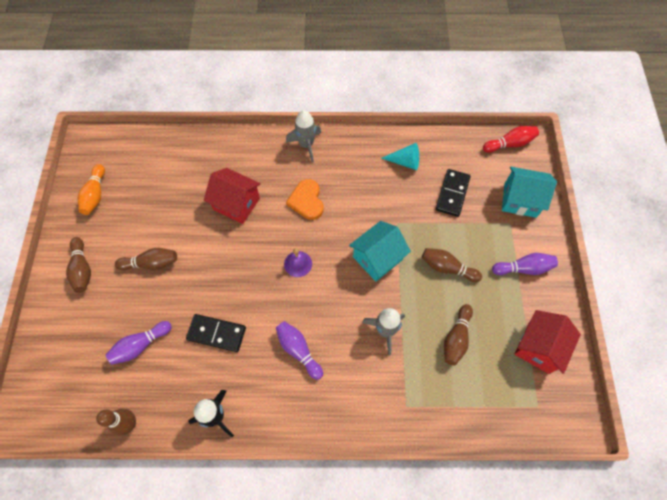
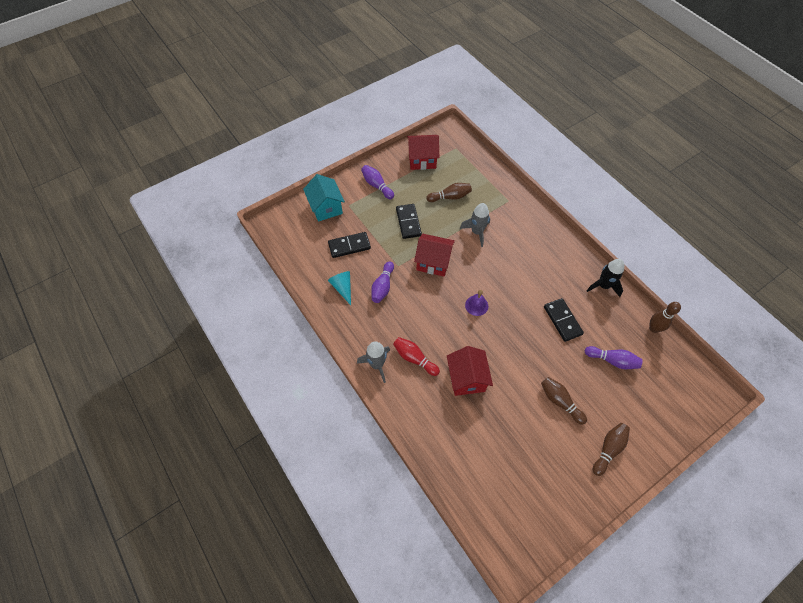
camera: 125 degrees left, 5 degrees down
orange bowling pin [78,164,105,215] -> none
purple bowling pin [276,321,323,380] -> purple bowling pin moved to [371,261,394,303]
orange heart [286,179,324,220] -> none
turquoise house [349,221,411,281] -> red house [414,234,455,277]
brown bowling pin [422,248,482,282] -> black domino [396,204,422,239]
red bowling pin [483,126,539,153] -> red bowling pin moved to [393,337,440,376]

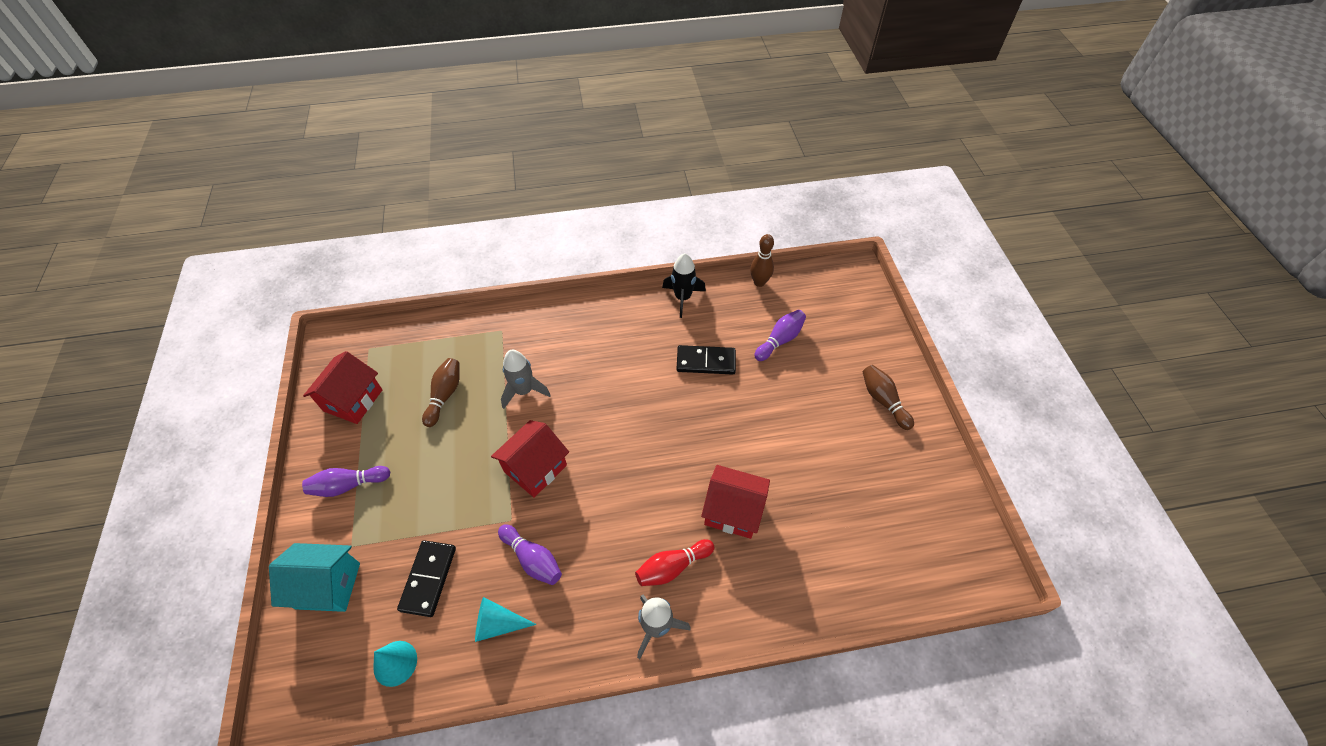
camera: 65 degrees left, 5 degrees down
black domino [396,204,422,239] -> none
purple bell [465,290,488,316] -> none
brown bowling pin [541,377,587,425] -> none
none -> turquoise cone [373,641,417,687]

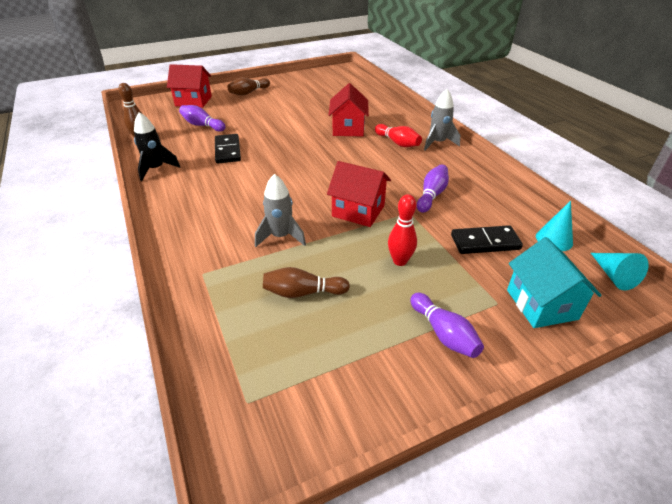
camera: 105 degrees left, 15 degrees down
red house [303,351,383,424] -> red house moved to [167,64,212,108]
turquoise cone [475,597,536,642] -> turquoise cone moved to [591,253,649,290]
none -> red bowling pin [388,194,417,266]

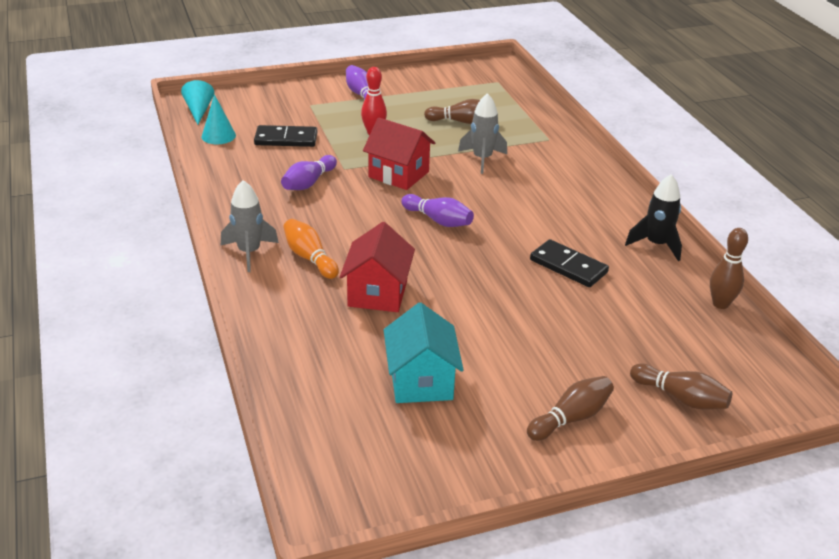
camera: 175 degrees left, 5 degrees down
red house [167,64,212,108] -> brown bowling pin [630,363,732,409]
purple bowling pin [179,105,226,132] -> purple bowling pin moved to [401,194,474,227]
black domino [215,134,241,163] -> black domino turned 45 degrees counterclockwise [530,239,609,287]
red bowling pin [375,124,422,147] -> orange bowling pin [283,219,339,279]
turquoise house [507,237,602,328] -> turquoise house moved to [384,302,464,403]

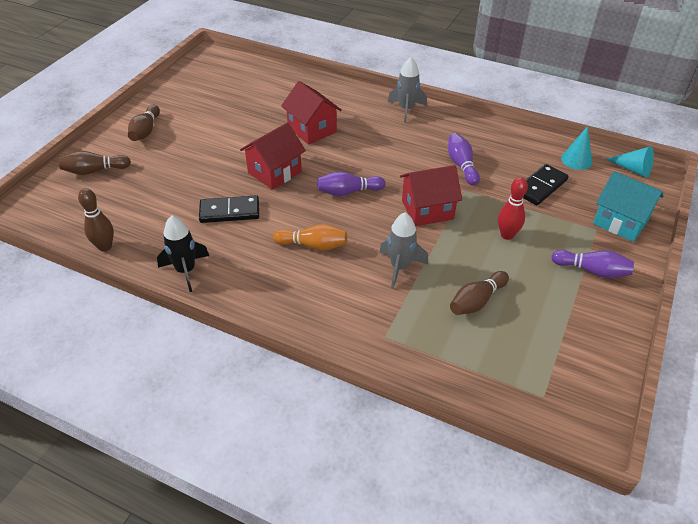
camera: 135 degrees right, 10 degrees up
orange bowling pin [283,219,339,279] -> orange bowling pin moved to [273,224,347,251]
turquoise house [384,302,464,403] -> turquoise house moved to [593,171,663,242]
none -> red house [240,122,306,190]

